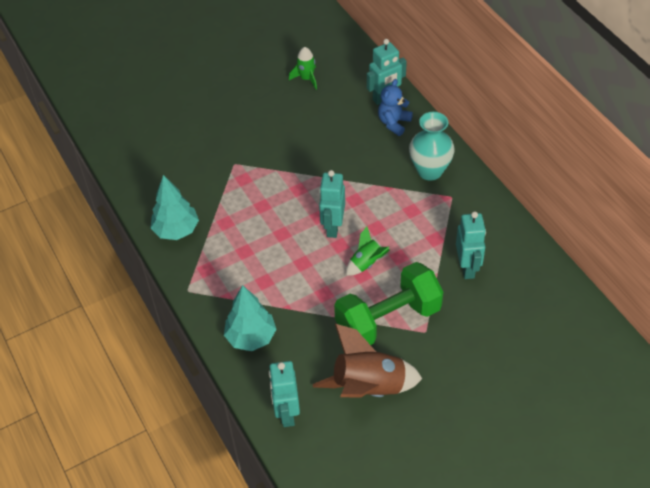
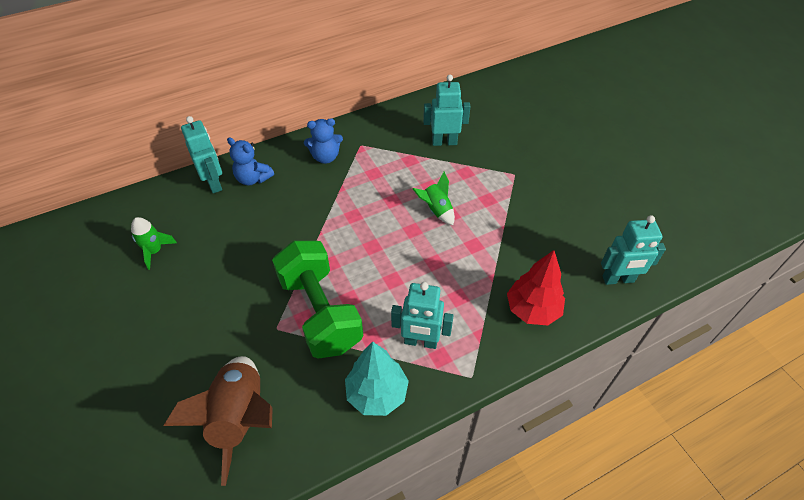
camera: 90 degrees left, 0 degrees up
turquoise tree [224,285,276,351] -> red tree [507,250,565,325]
brown rocket [313,324,422,398] -> brown rocket moved to [163,356,273,486]
turquoise robot [319,170,345,238] -> turquoise robot moved to [391,282,454,349]
green dumbbell [334,262,443,345] -> green dumbbell moved to [272,240,363,359]
turquoise vase [409,112,455,181] -> blue teddy bear [304,118,343,164]

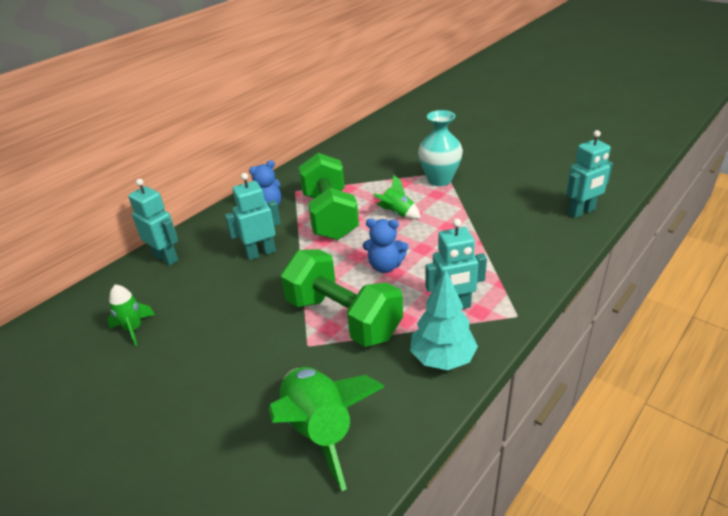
camera: 20 degrees left, 15 degrees down
brown rocket [163,356,273,486] -> green rocket [268,367,384,491]
blue teddy bear [227,137,274,185] -> blue teddy bear moved to [363,219,408,273]
turquoise robot [423,75,471,146] -> turquoise robot moved to [225,173,281,260]
red tree [507,250,565,325] -> none
none -> green dumbbell [298,153,359,240]
none -> turquoise vase [418,110,463,186]

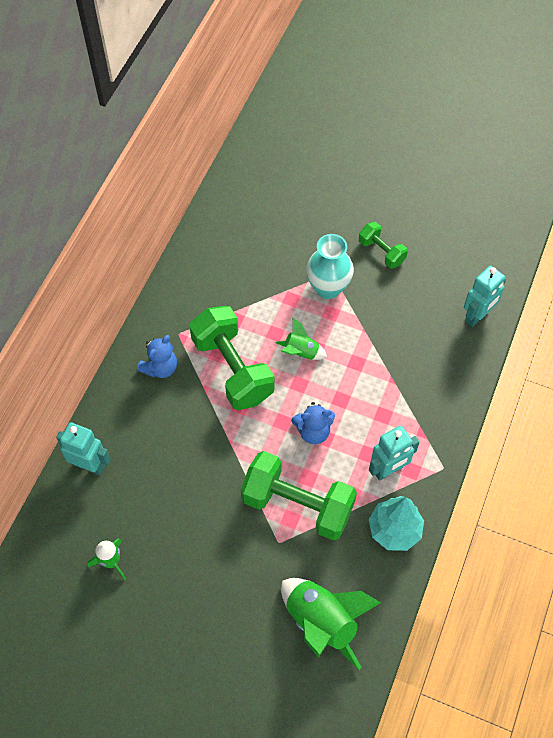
camera: 20 degrees left, 25 degrees up
turquoise robot [225,173,281,260] -> none
none -> green dumbbell [359,222,408,269]

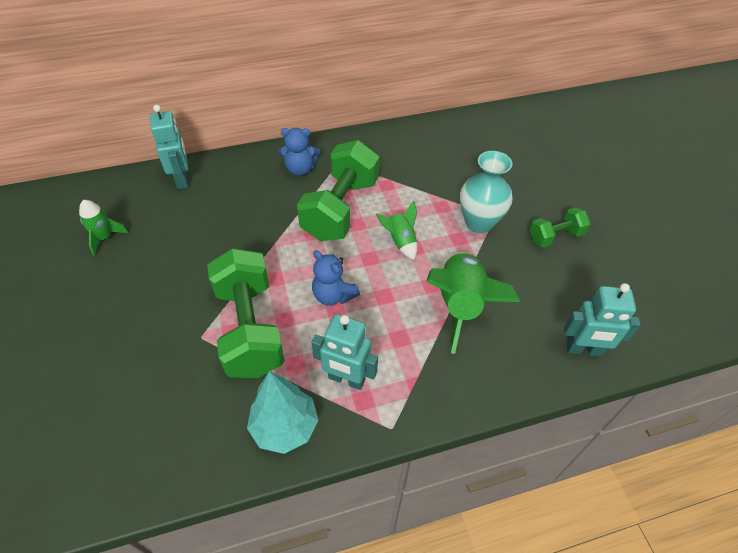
camera: 50 degrees right, 10 degrees down
green rocket [281,578,381,670] -> green rocket moved to [426,252,520,354]
green dumbbell [359,222,408,269] -> green dumbbell turned 60 degrees clockwise [529,207,591,248]

